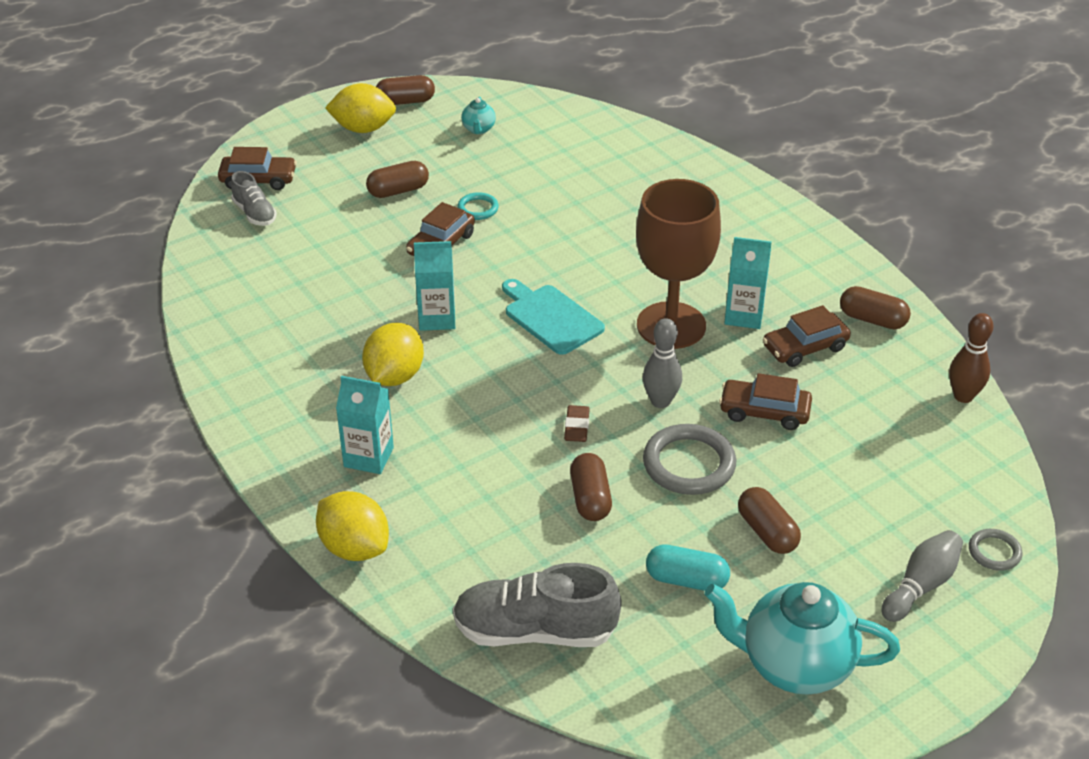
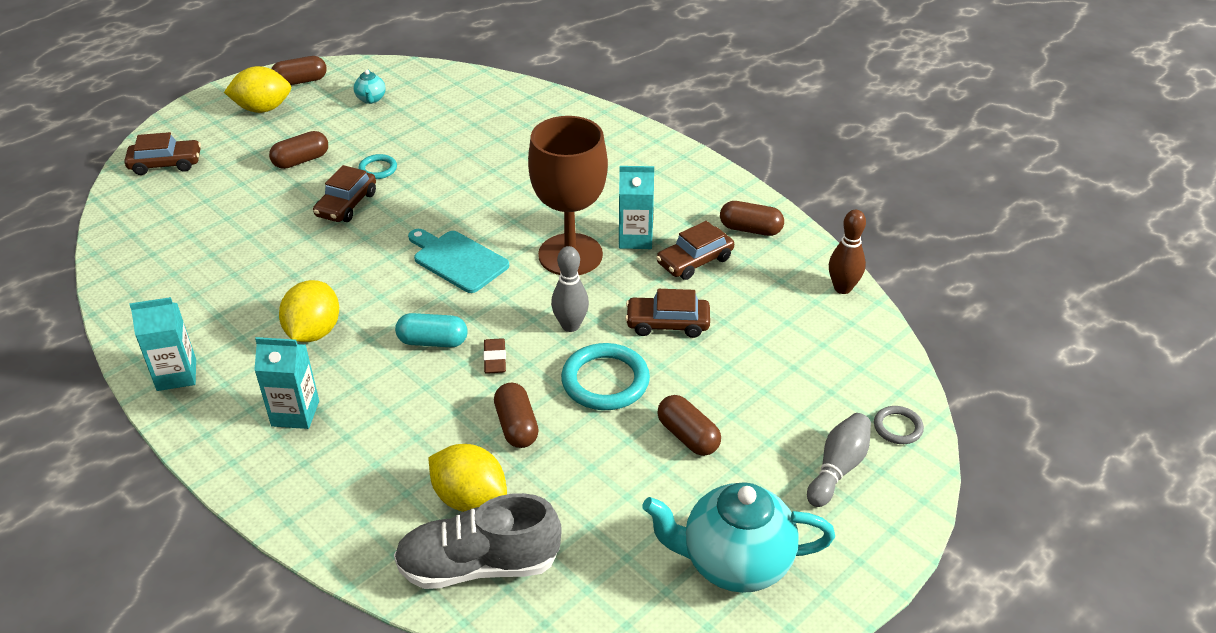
camera: 10 degrees left, 0 degrees up
grey shoe [231,171,277,226] -> none
yellow lemon [316,491,389,561] -> yellow lemon moved to [429,444,507,512]
turquoise carton [414,241,455,331] -> turquoise carton moved to [129,297,196,391]
grey ring [643,424,736,495] -> turquoise ring [561,343,650,410]
turquoise capsule [646,545,730,591] -> turquoise capsule moved to [395,313,467,347]

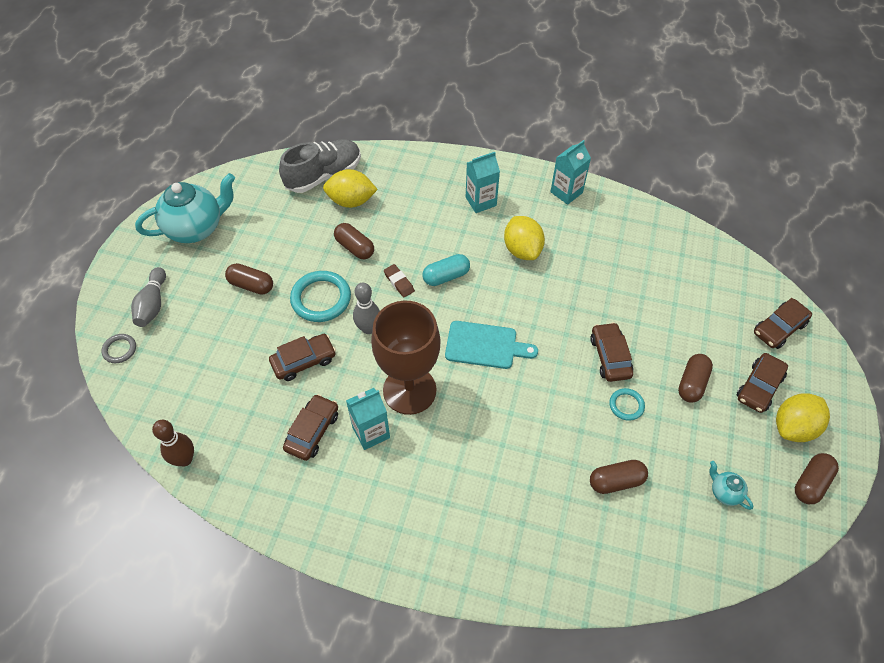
camera: 150 degrees right, 15 degrees up
brown capsule [720,201,784,236] -> brown capsule moved to [590,460,648,494]
none -> brown car [737,353,788,413]

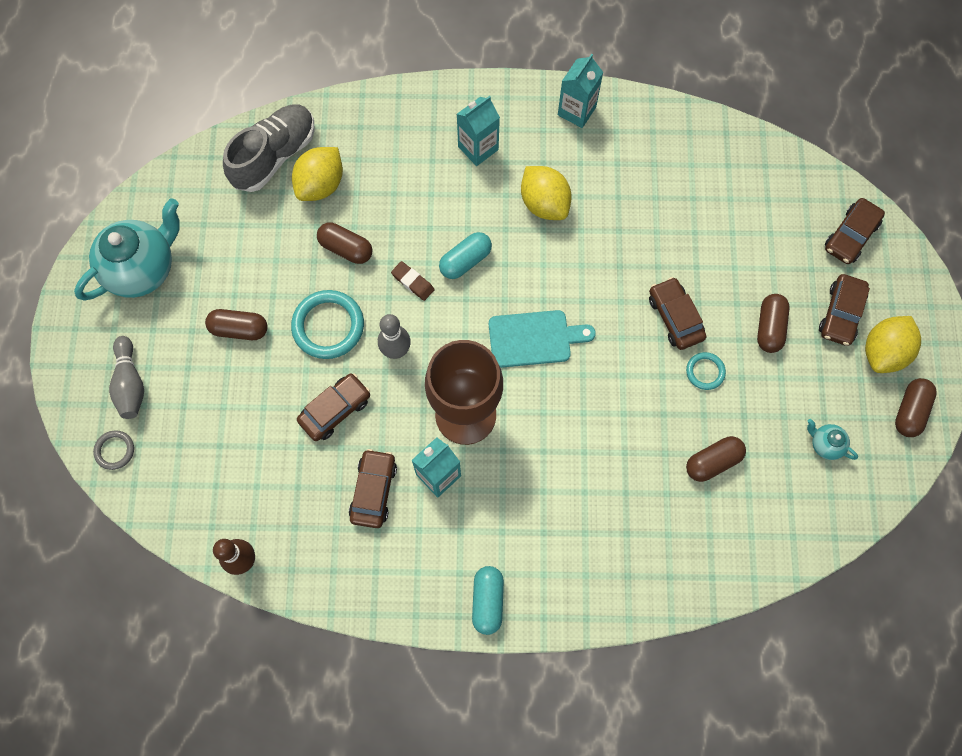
camera: 15 degrees left, 15 degrees up
yellow lemon [323,169,378,208] -> yellow lemon turned 45 degrees counterclockwise [292,147,343,201]
none -> turquoise capsule [472,566,504,635]

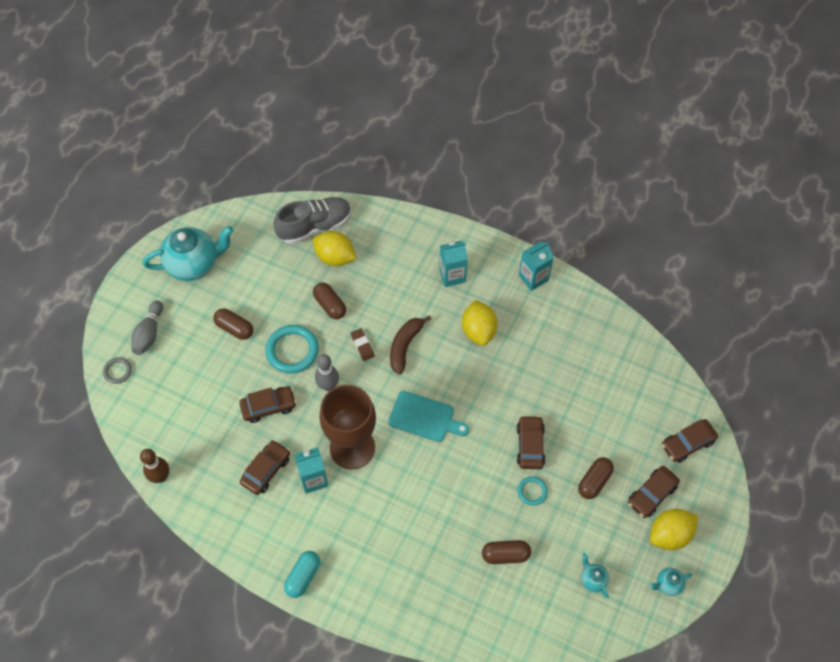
camera: 25 degrees right, 10 degrees down
yellow lemon [292,147,343,201] -> yellow lemon turned 60 degrees clockwise [312,231,356,266]
turquoise capsule [439,232,492,279] -> brown banana [390,315,431,375]
brown capsule [895,378,937,437] -> turquoise teapot [650,568,693,596]

